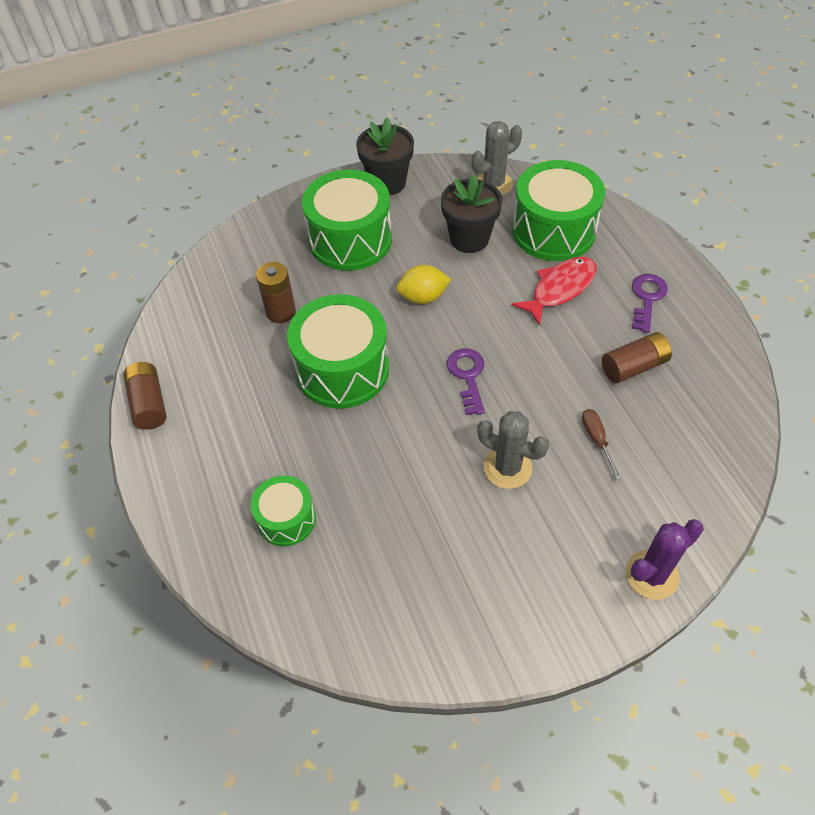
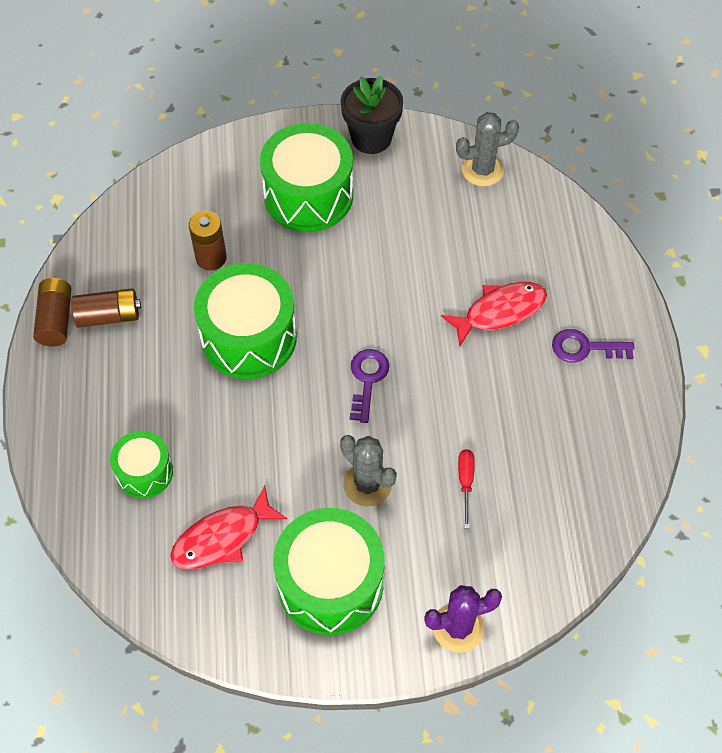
camera: 15 degrees right, 5 degrees up
yellow lemon [396,265,451,304] -> none
black flower pot [441,174,502,253] -> none
green drum [512,160,605,261] -> green drum moved to [273,508,385,635]
brown screwdriver [582,409,622,480] -> red screwdriver [458,449,475,528]
brown battery [602,332,672,384] -> brown battery moved to [71,288,141,328]
purple key [632,274,668,333] -> purple key turned 120 degrees counterclockwise [552,329,634,363]
none -> red fish [170,485,287,570]

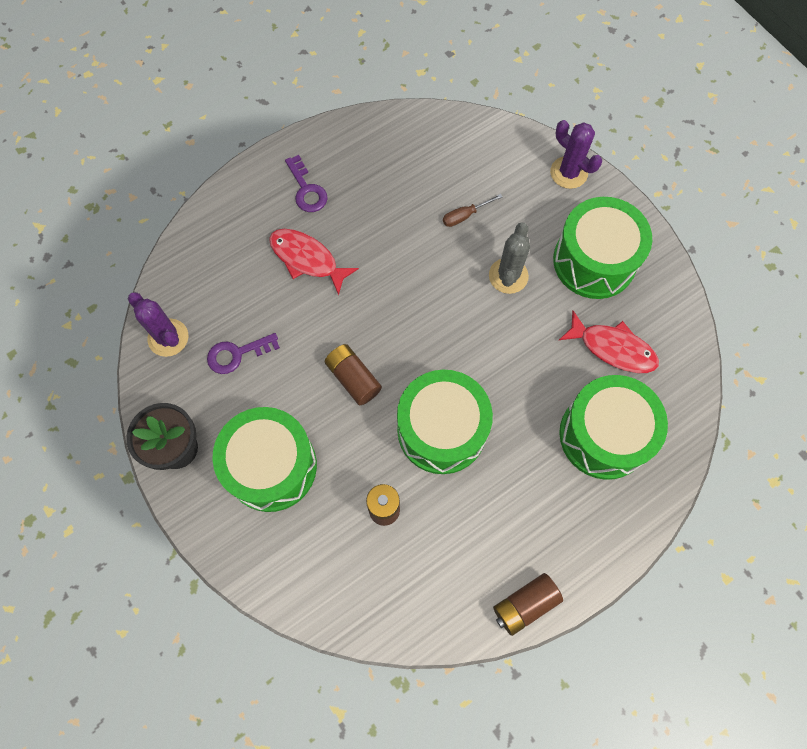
camera: 120 degrees left, 10 degrees up
brown battery [71,288,141,328] -> brown battery moved to [325,344,382,405]
green drum [110,431,173,498] -> green drum [559,375,668,480], size x1.79
purple key [350,349,389,423] -> purple key moved to [207,333,280,374]
grey cactus [456,112,519,187] -> purple cactus [128,292,188,357]
red screwdriver [458,449,475,528] -> brown screwdriver [443,194,503,227]

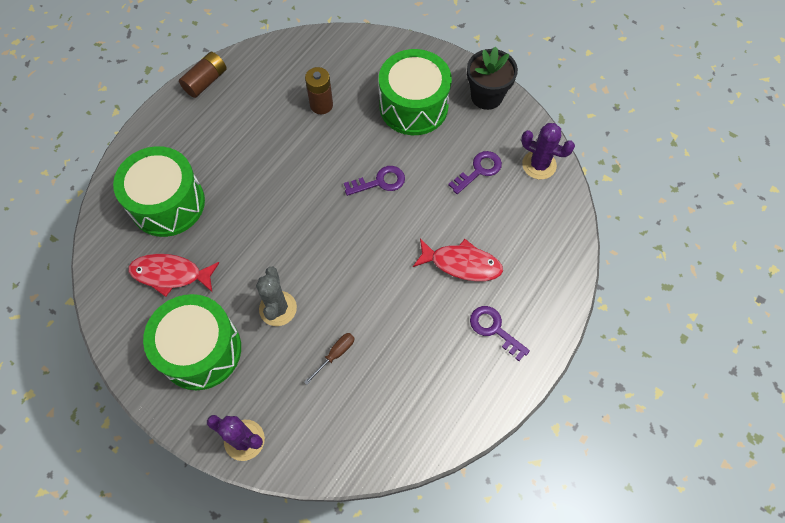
camera: 160 degrees right, 5 degrees down
brown battery [325,344,382,405] -> purple key [344,166,405,196]
green drum [397,370,493,474] -> none

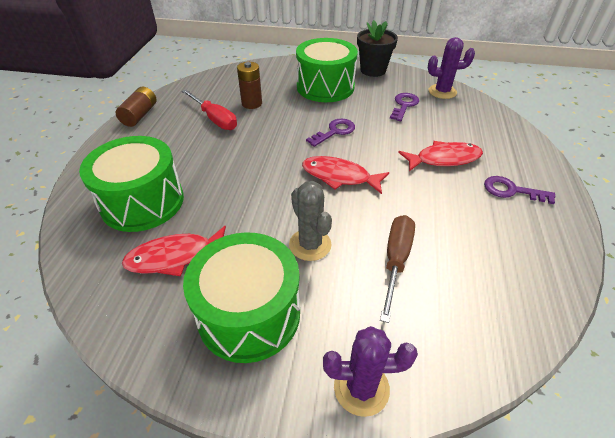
camera: 25 degrees left, 20 degrees down
brown screwdriver [305,333,355,385] -> brown screwdriver [380,215,415,323], size x1.68
none -> red screwdriver [182,90,237,130]
none -> red fish [302,156,389,194]

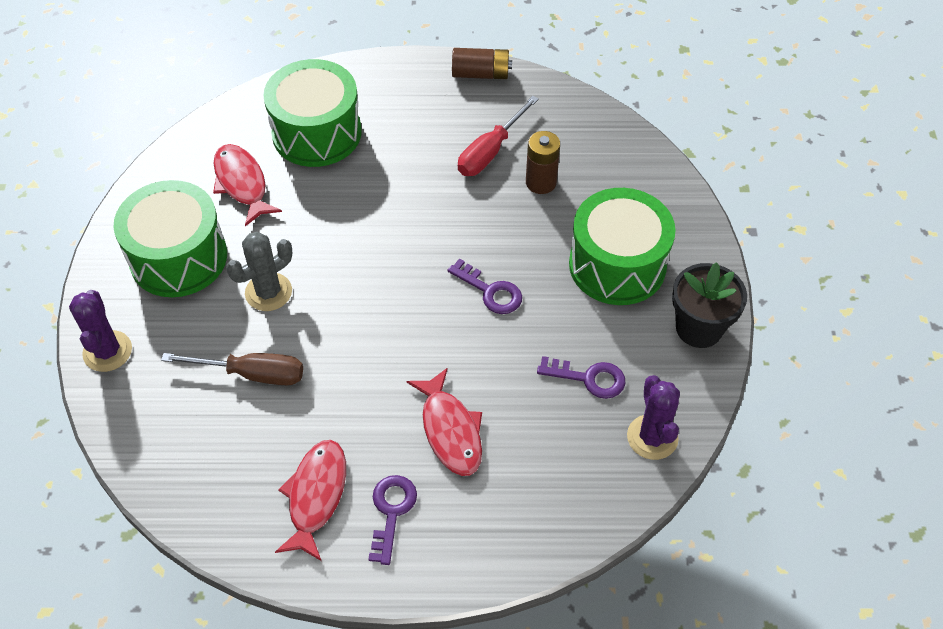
camera: 80 degrees right, 10 degrees up
red fish [302,156,389,194] -> red fish moved to [275,440,346,561]

